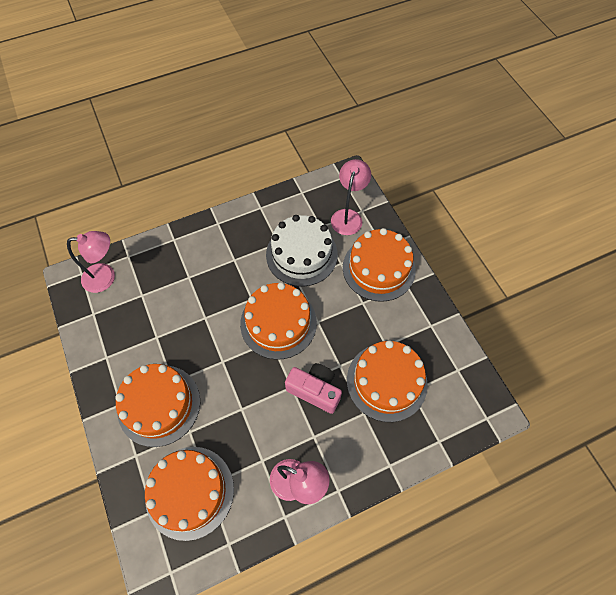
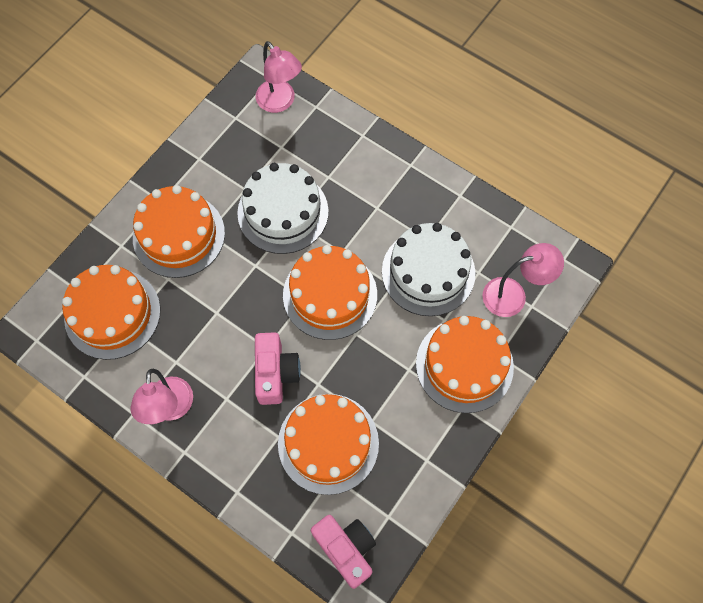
camera: 60 degrees right, 5 degrees up
none -> white cake [237,163,329,254]
none -> pink camera [311,515,376,589]

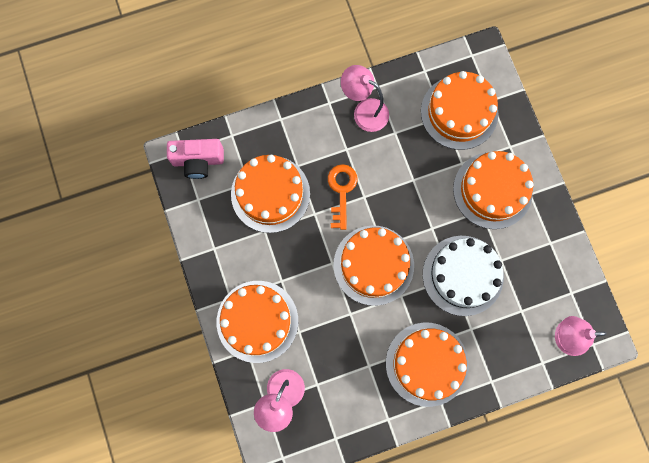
camera: 125 degrees right, 10 degrees up
pink camera [255,332,301,405] -> orange key [328,164,357,230]
white cake [382,223,476,316] -> none
none -> orange cake [386,323,469,407]

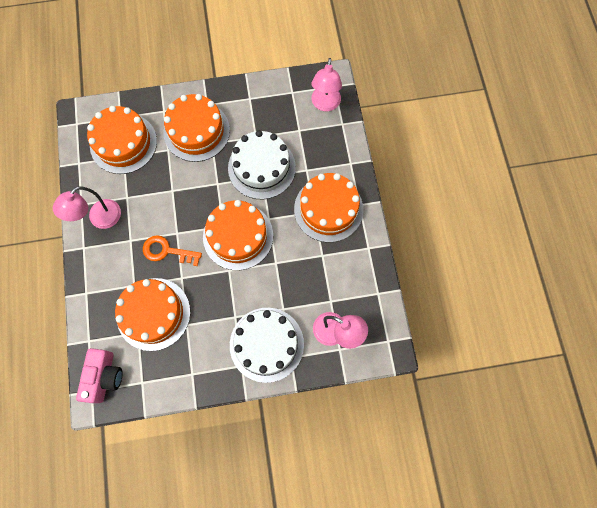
camera: 80 degrees left, 5 degrees down
orange cake [217,281,298,363] -> white cake [230,308,304,383]

